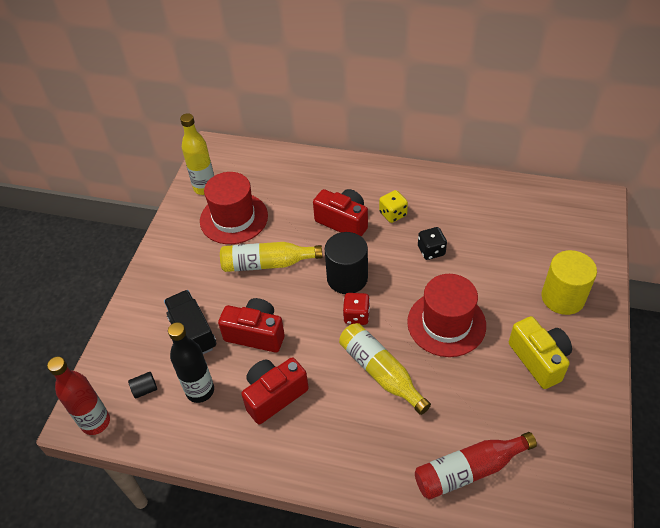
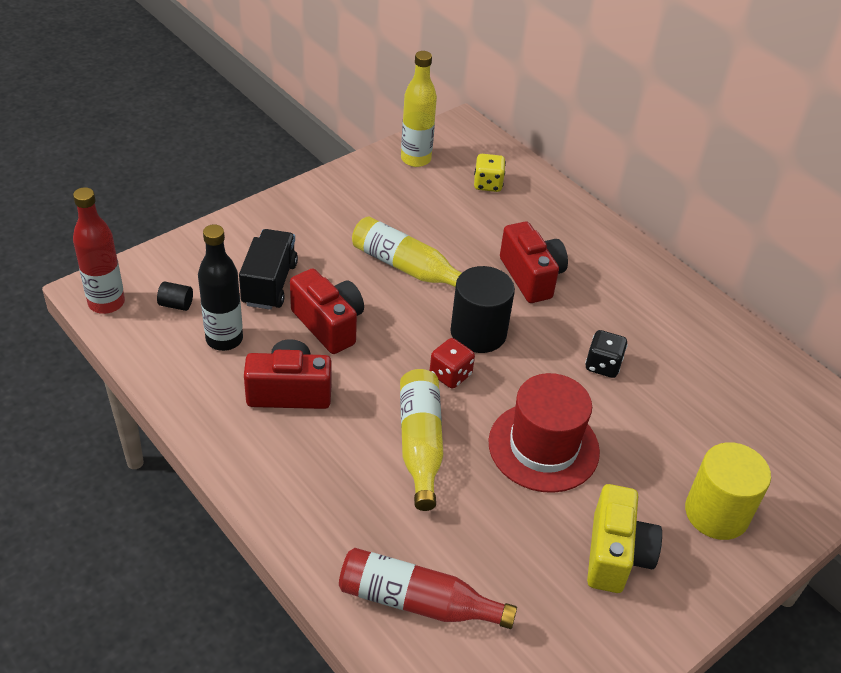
camera: 30 degrees right, 5 degrees down
red hat [200,172,268,244] -> none
yellow dice [379,190,408,223] -> yellow dice moved to [474,154,506,192]

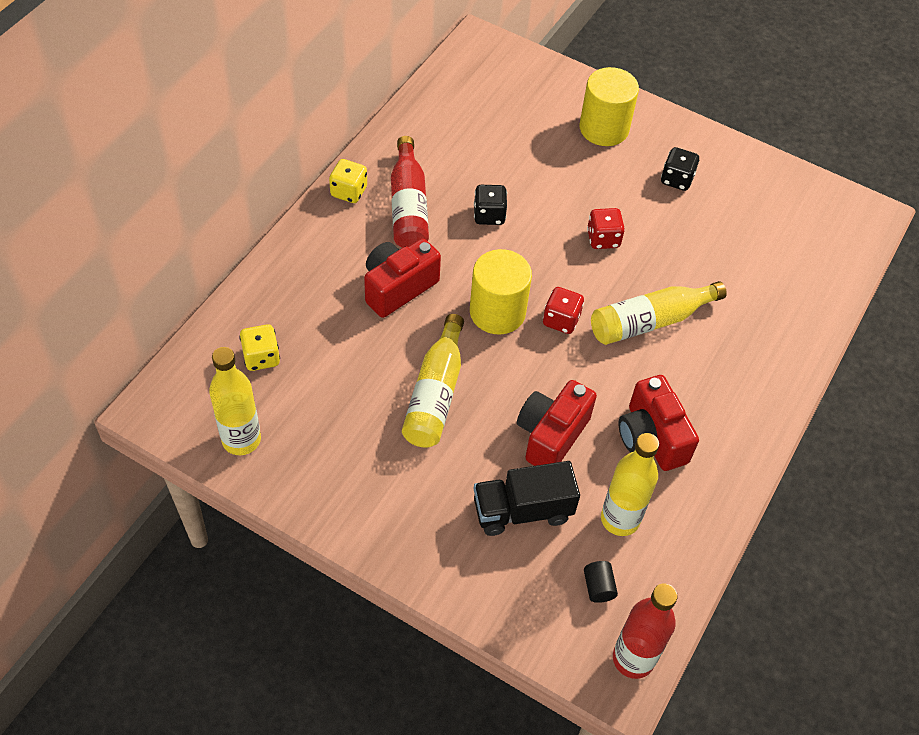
camera: 110 degrees left, 10 degrees up
black bottle [198,224,243,351] -> yellow bottle [601,433,659,536]
red bottle [339,548,517,629] -> red bottle moved to [391,136,429,248]
black cylinder [451,266,515,353] -> yellow cylinder [470,249,532,334]
red hat [488,373,600,493] -> red dice [587,208,625,249]
yellow camera [587,484,662,593] -> black dice [661,147,699,191]
none -> yellow dice [329,159,367,203]

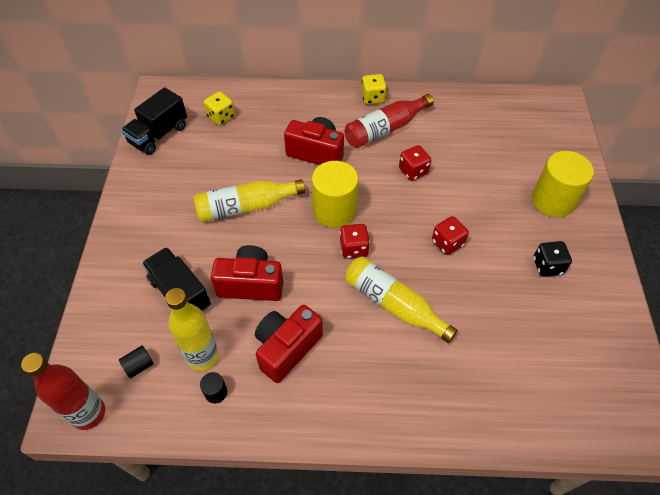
camera: 65 degrees right, 0 degrees up
yellow bottle [209,347,261,455] -> black truck [121,87,187,155]
black dice [474,185,507,225] -> red dice [399,145,431,181]
none -> black cylinder [200,372,227,404]

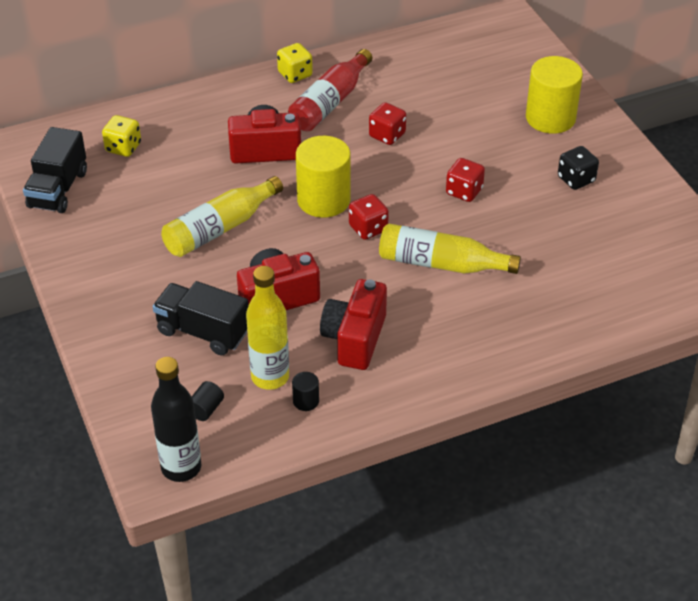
camera: 25 degrees left, 10 degrees down
red bottle [21,353,105,430] -> black bottle [151,357,201,482]

